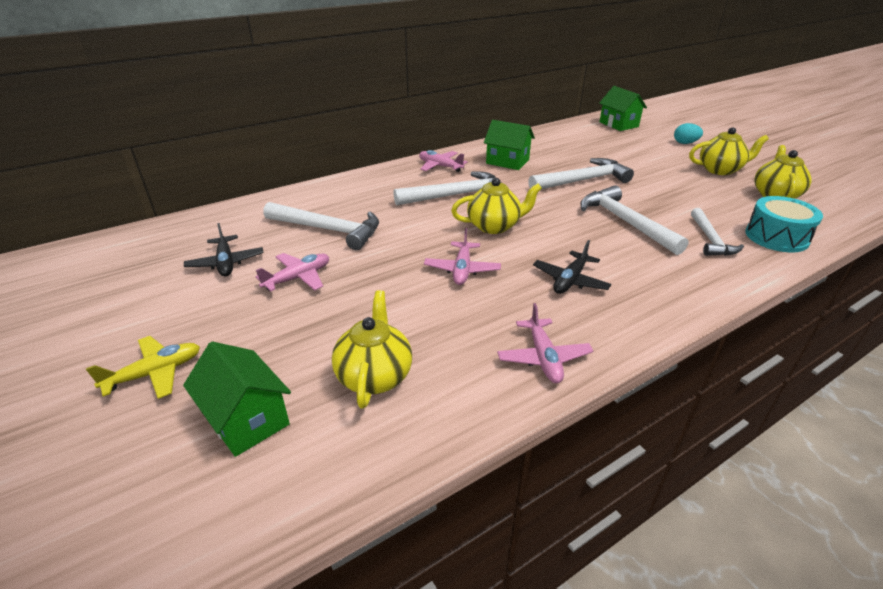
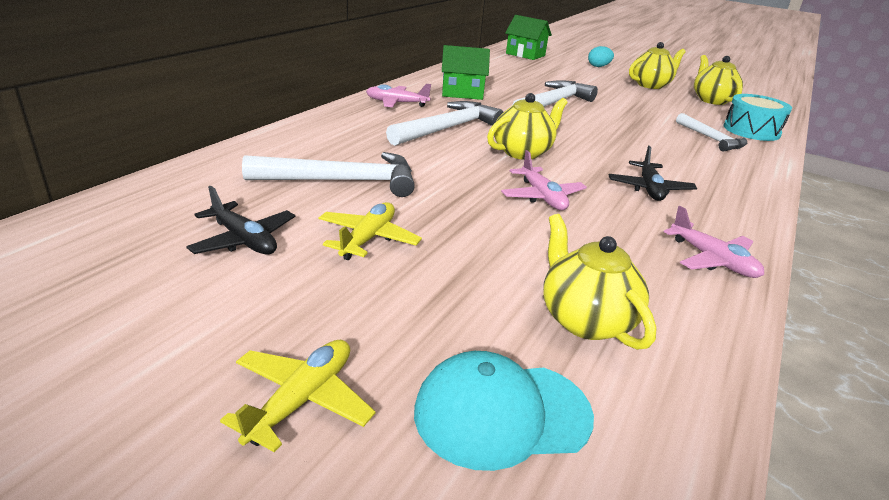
camera: 30 degrees left, 5 degrees down
green house [183,342,291,457] -> turquoise cap [414,351,594,471]
pink plane [255,253,329,292] -> yellow plane [319,202,422,260]
white hammer [580,185,689,255] -> none

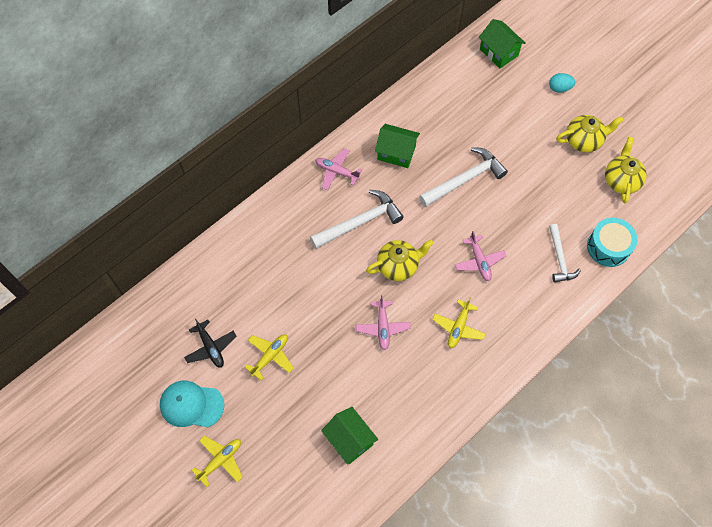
camera: 20 degrees right, 35 degrees up
white hammer [242,152,415,197] -> none
turquoise cap [414,351,594,471] -> turquoise cap moved to [160,381,224,427]
yellow teapot [543,214,657,350] -> green house [321,407,378,464]
black plane [609,146,697,201] -> yellow plane [432,297,486,348]
pink plane [664,206,764,278] -> pink plane moved to [455,231,506,281]

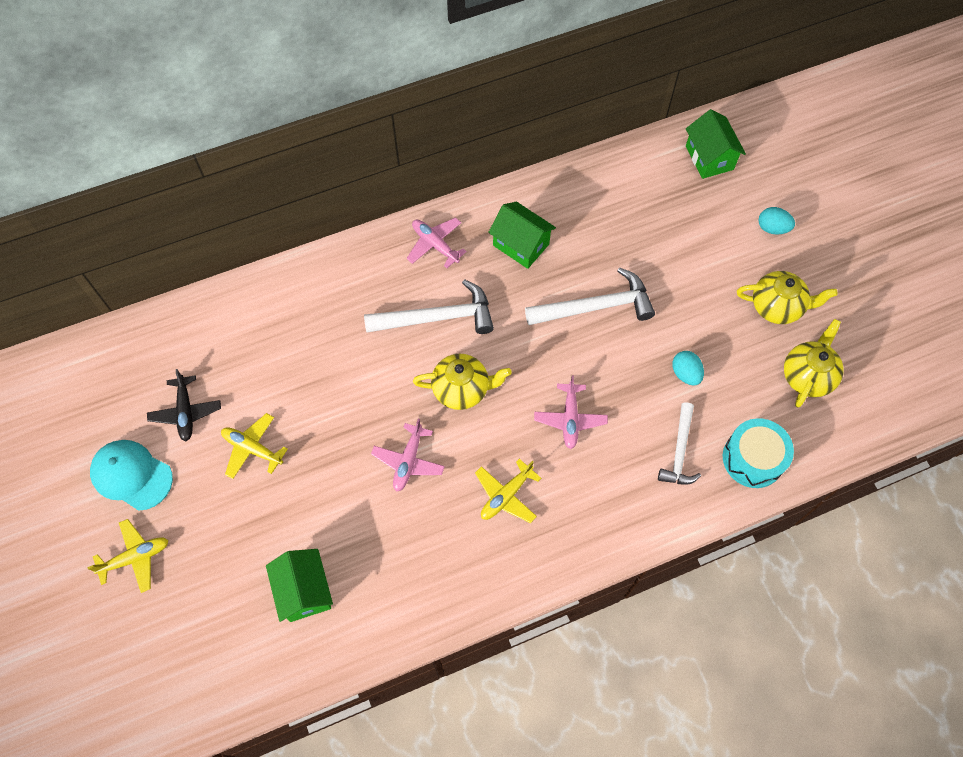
camera: 20 degrees right, 0 degrees up
yellow plane [245,334,294,381] -> yellow plane turned 120 degrees counterclockwise [221,413,288,479]
none -> turquoise egg [672,351,704,386]

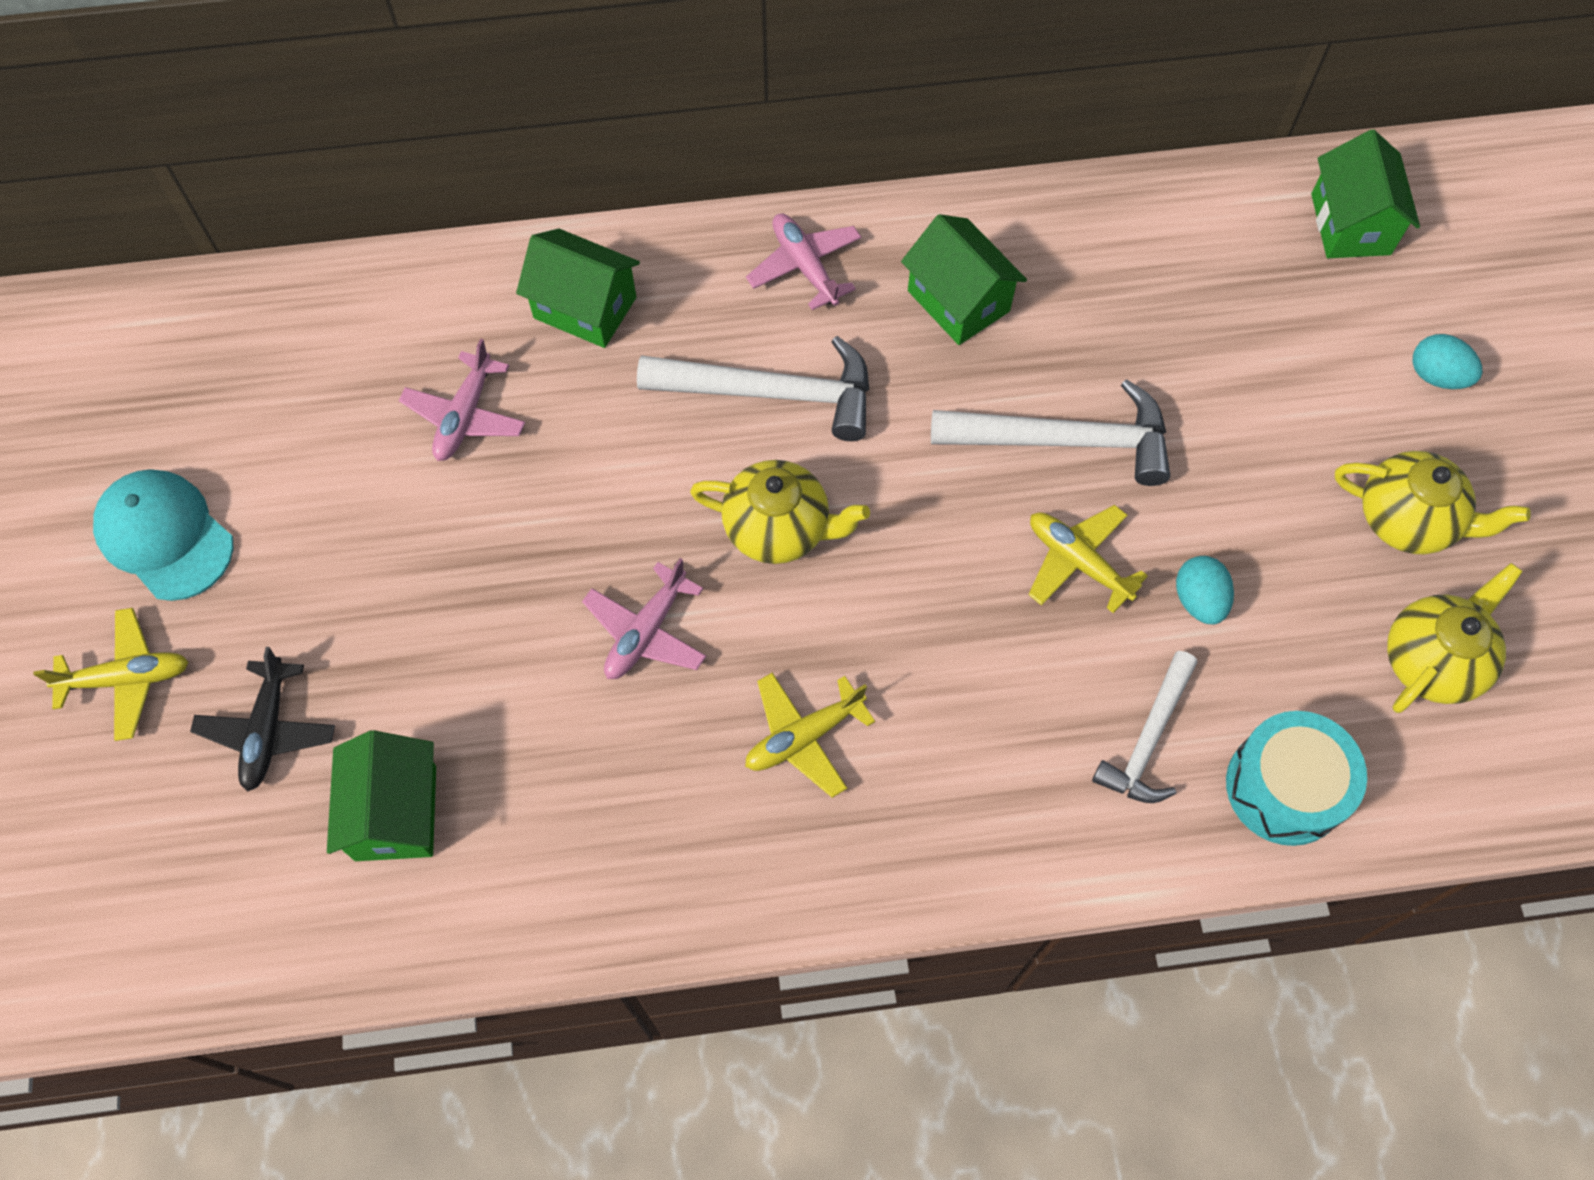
camera: 15 degrees right, 0 degrees up
black plane [147,369,221,441] -> black plane moved to [190,647,335,791]
yellow plane [221,413,288,479] -> yellow plane moved to [1028,505,1148,613]
pink plane [534,375,608,449] -> pink plane moved to [398,338,525,461]
none -> green house [516,228,640,348]

